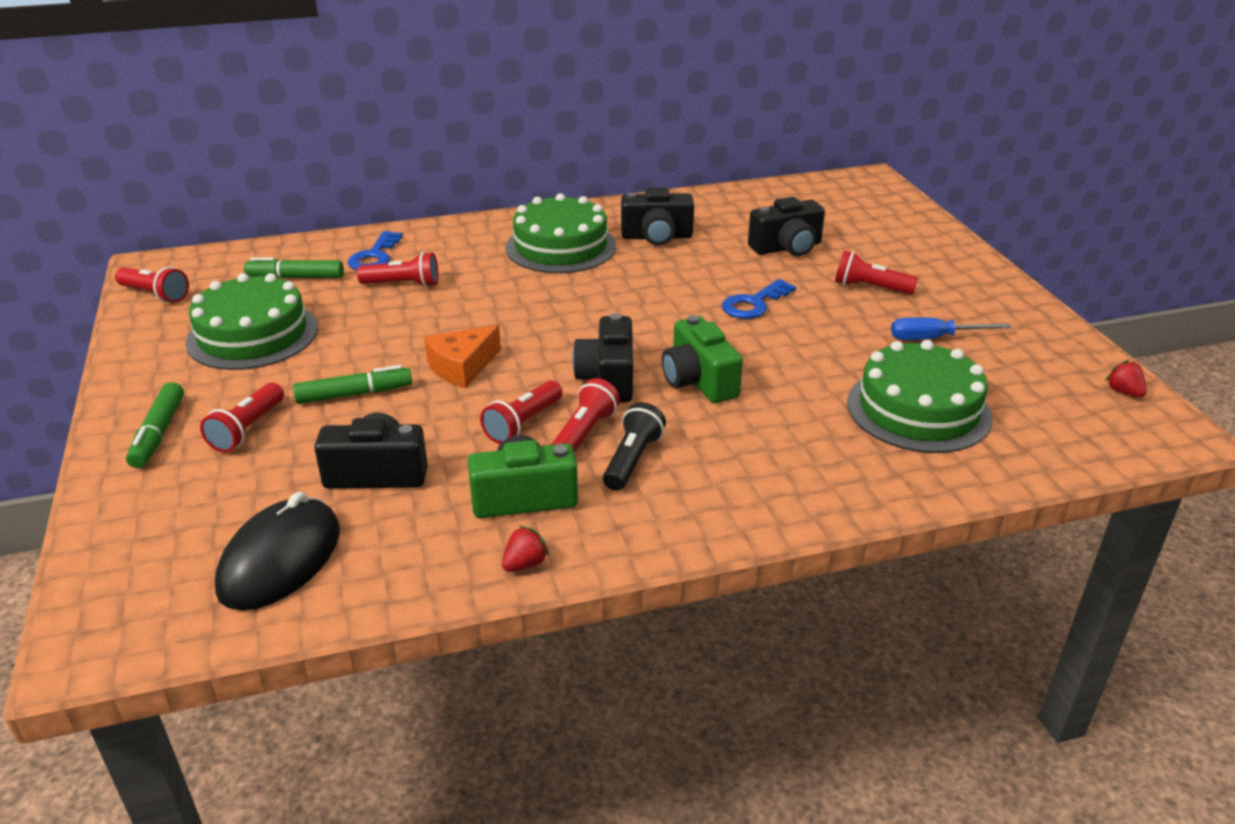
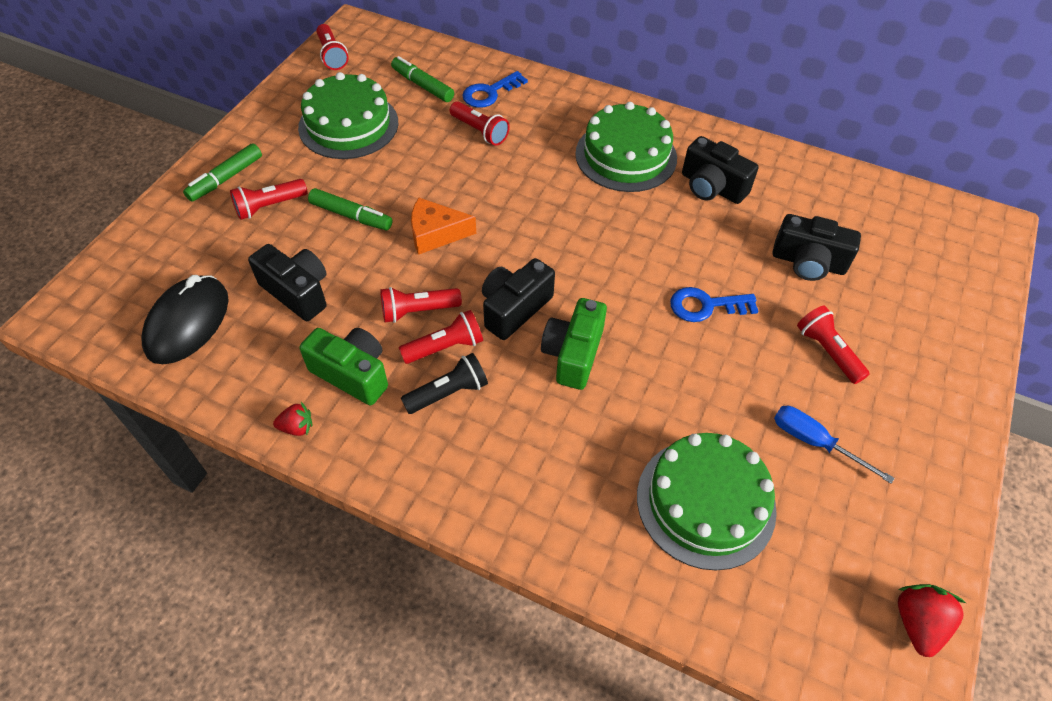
camera: 40 degrees right, 20 degrees up
black mouse [215,492,340,611] -> black mouse turned 45 degrees counterclockwise [141,275,229,364]
red strawberry [1105,360,1147,398] -> red strawberry [898,584,966,657], size x1.57

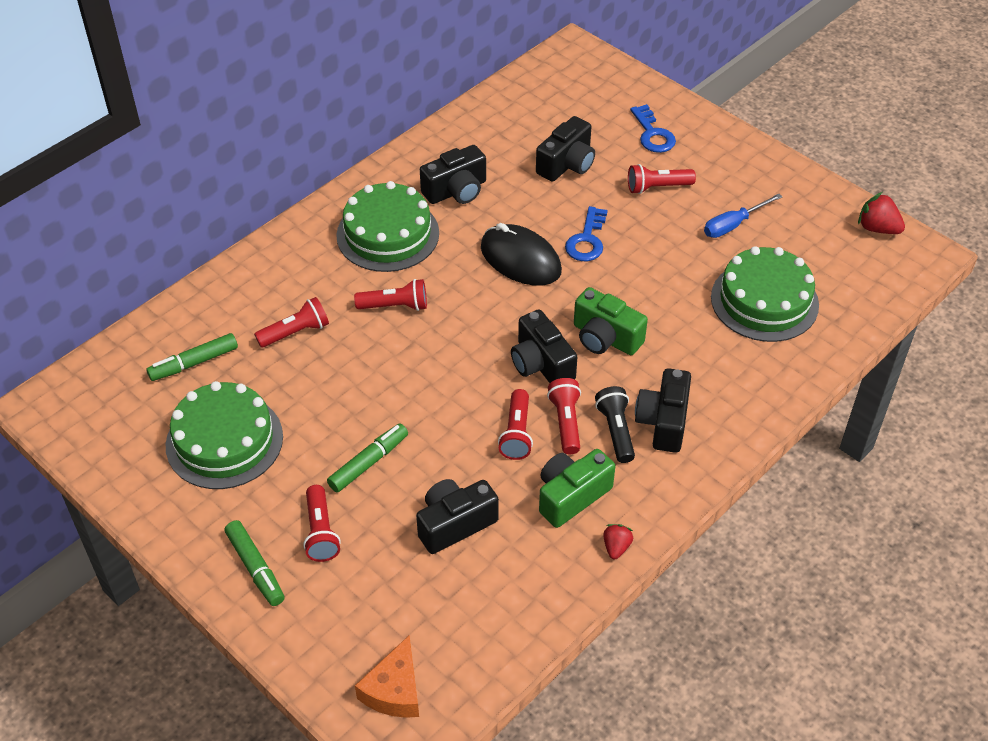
camera: 70 degrees left, 5 degrees down
black mouse [141,275,229,364] -> black mouse moved to [481,223,562,286]
red flashlight [316,24,349,70] -> red flashlight moved to [354,279,427,311]
orange cheese [411,198,476,255] -> orange cheese moved to [355,635,419,718]
blue key [462,71,528,108] -> blue key moved to [630,104,676,153]
none -> black camera [635,368,691,453]

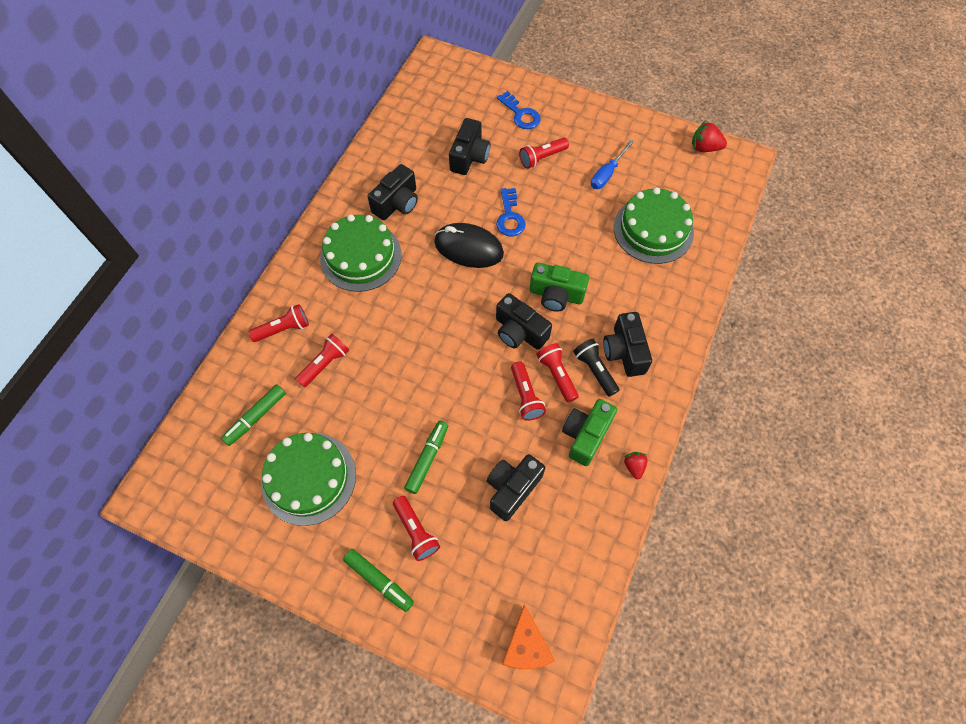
camera: 20 degrees left, 15 degrees up
red flashlight [354,279,427,311] -> red flashlight moved to [248,304,309,342]

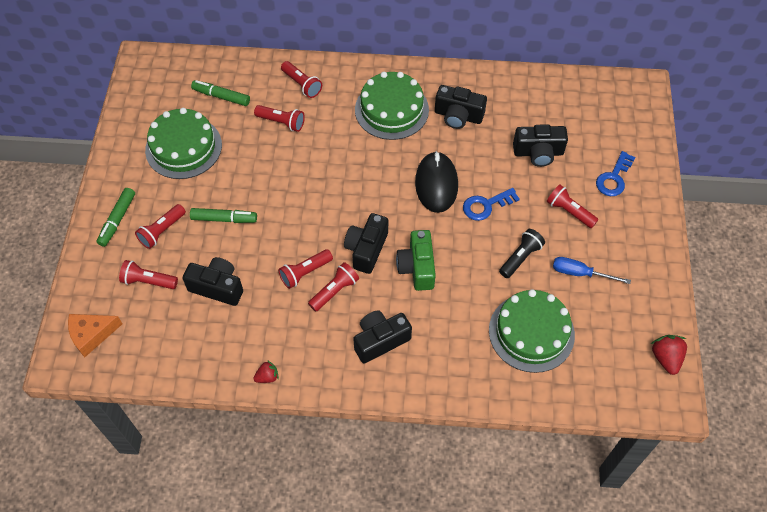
camera: 70 degrees right, 5 degrees down
green camera [562,399,617,466] -> none
black flashlight [573,339,619,397] -> black flashlight moved to [499,229,545,278]
none -> red flashlight [119,260,178,289]

